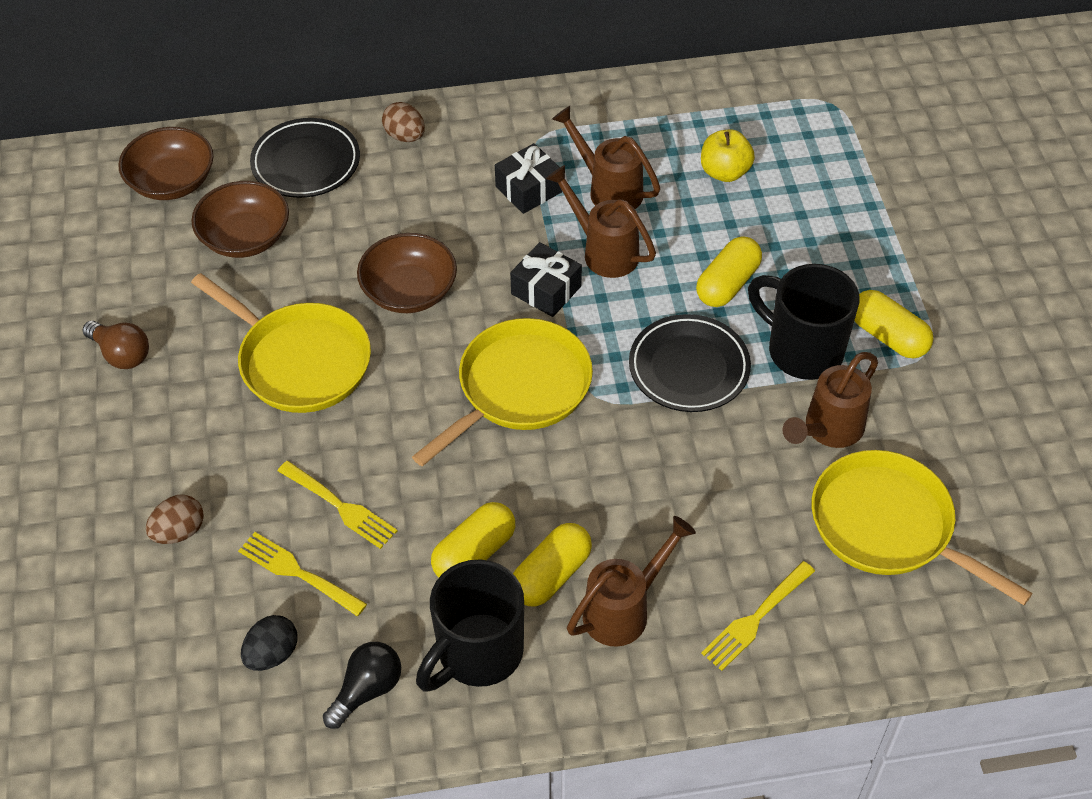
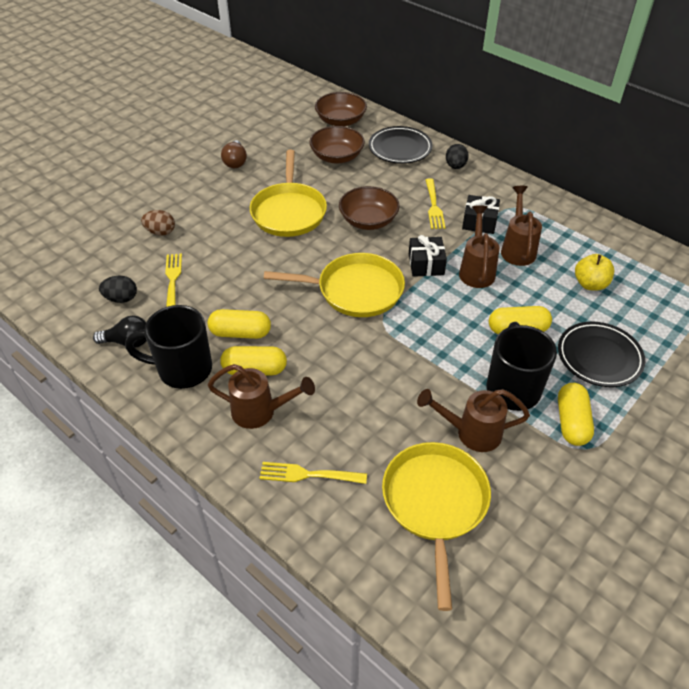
camera: 50 degrees right, 5 degrees down
yellow fork [278,461,397,549] -> yellow fork moved to [426,178,445,229]
brown egg [382,102,425,142] -> black egg [446,144,469,169]
black plate [629,314,751,412] -> black plate moved to [558,322,645,387]

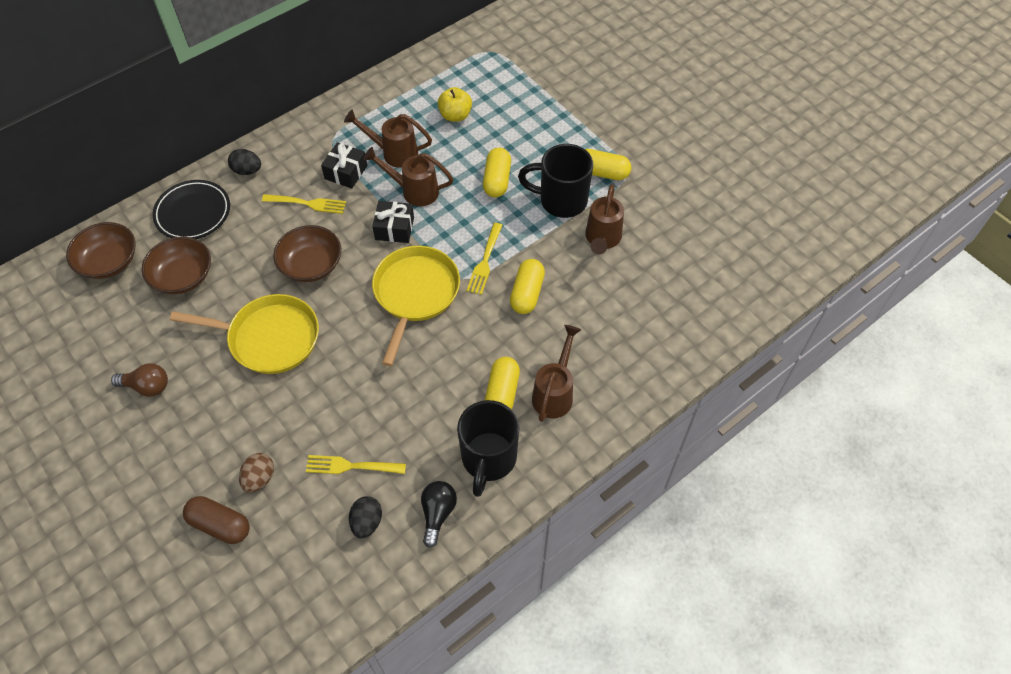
camera: 80 degrees left, 10 degrees up
yellow capsule [208,309,271,339] -> yellow capsule moved to [510,259,545,314]
yellow fork [260,462,367,484] -> yellow fork moved to [466,223,503,295]
yellow pan [382,442,491,611] -> none
black plate [558,322,645,387] -> none
none -> brown capsule [183,496,250,544]

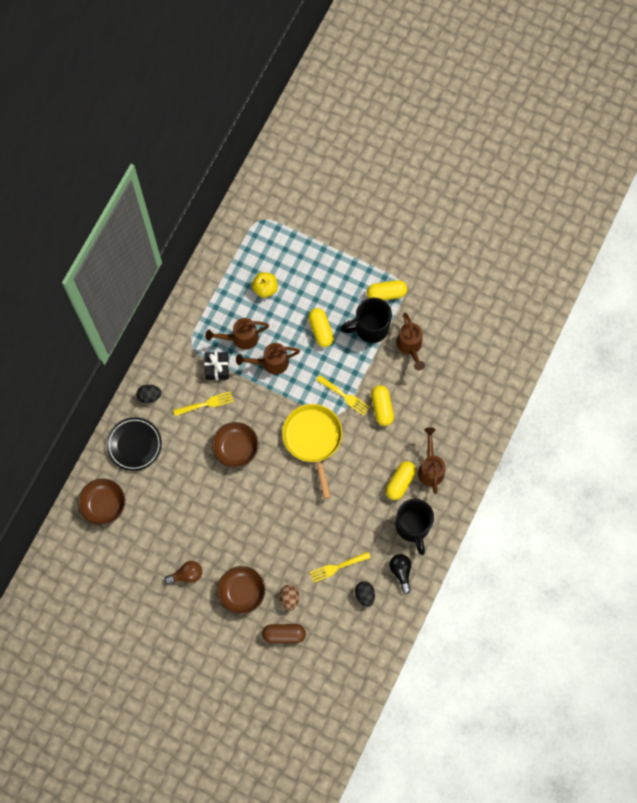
camera: 25 degrees left, 15 degrees up
brown bowl [142,237,211,294] -> brown bowl moved to [217,566,265,614]
yellow pan [170,294,319,374] -> none
black gift [372,201,414,243] -> none
yellow fork [466,223,503,295] -> yellow fork turned 45 degrees counterclockwise [316,375,370,415]
yellow capsule [485,357,520,410] -> yellow capsule turned 45 degrees clockwise [386,461,416,500]

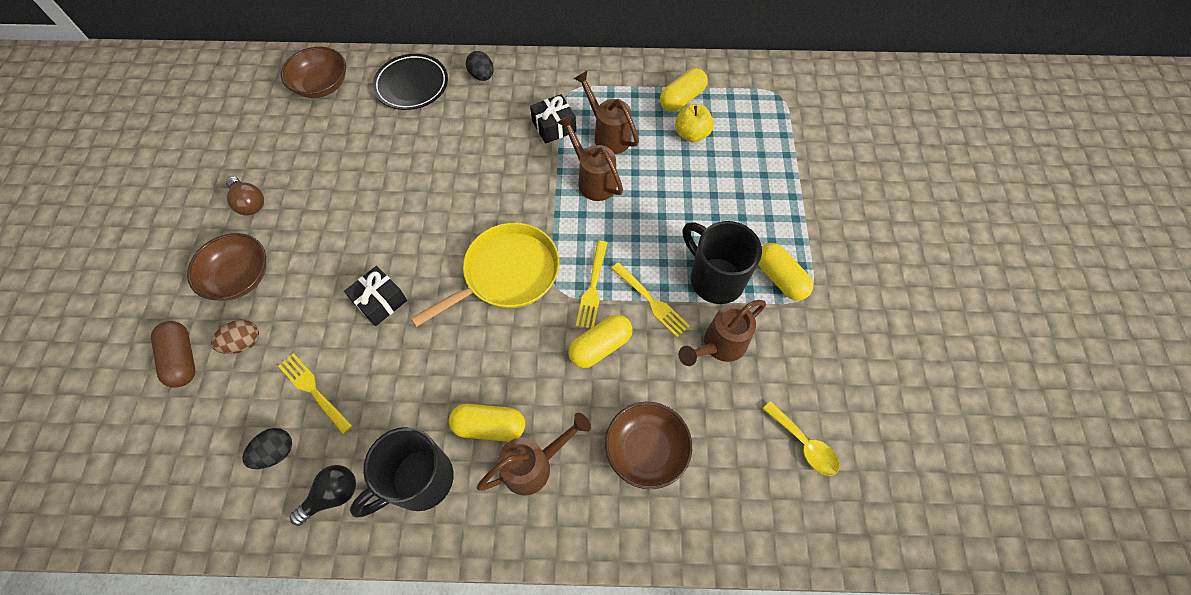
camera: 65 degrees right, 10 degrees down
yellow fork [173,391,234,416] -> yellow fork moved to [611,263,690,337]
brown bowl [212,422,259,467] -> brown bowl moved to [605,402,692,489]
yellow capsule [308,308,334,347] -> yellow capsule moved to [660,68,708,112]
none -> black gift [344,266,407,326]
none -> yellow spoon [763,401,840,476]

